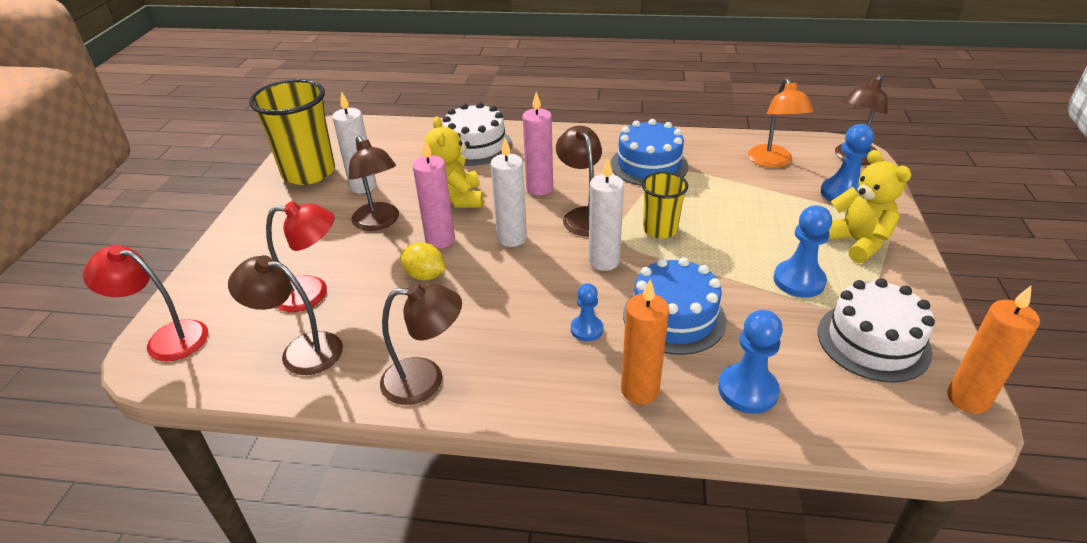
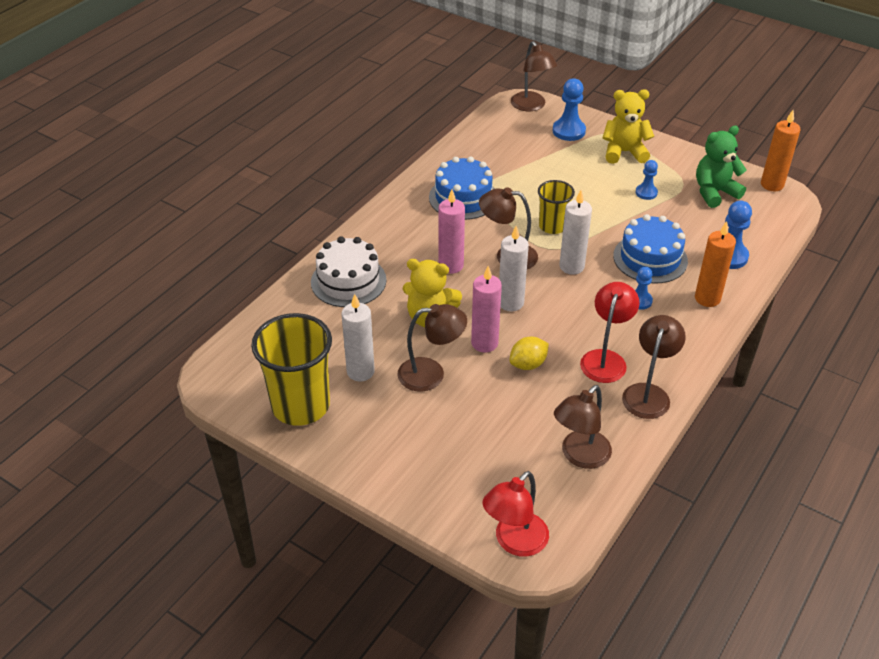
camera: 65 degrees left, 5 degrees up
red lamp [266,201,335,312] -> red lamp moved to [580,282,640,383]
orange lamp [748,78,813,168] -> none
blue pawn [774,205,832,298] -> blue pawn [635,160,658,200], size x0.62
white cake [818,278,935,383] -> green teddy bear [696,126,747,208]

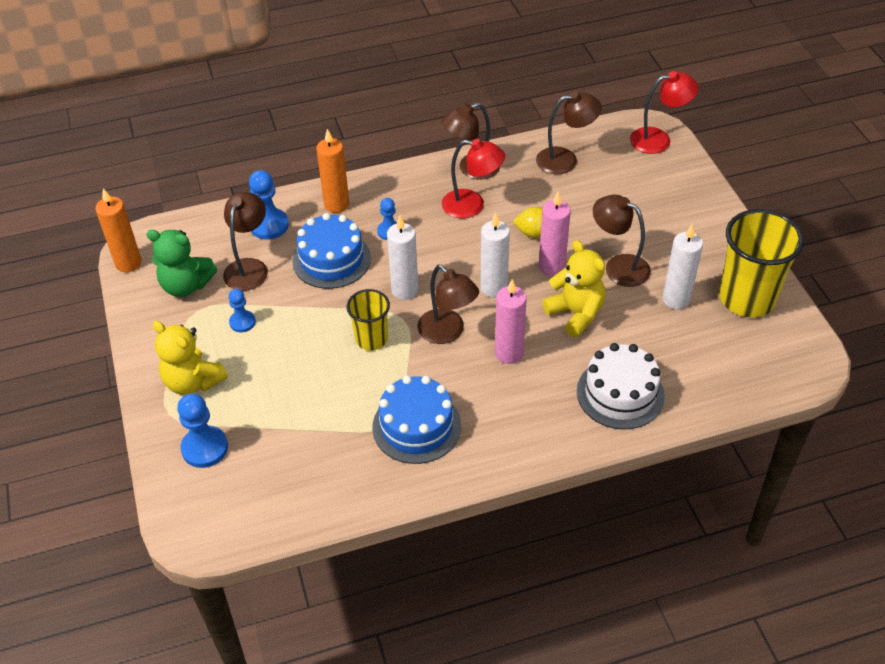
camera: 140 degrees left, 5 degrees up
brown lamp [511,41,557,111] -> brown lamp moved to [223,192,268,291]
red lamp [580,282,640,383] -> red lamp turned 135 degrees counterclockwise [442,139,505,219]

